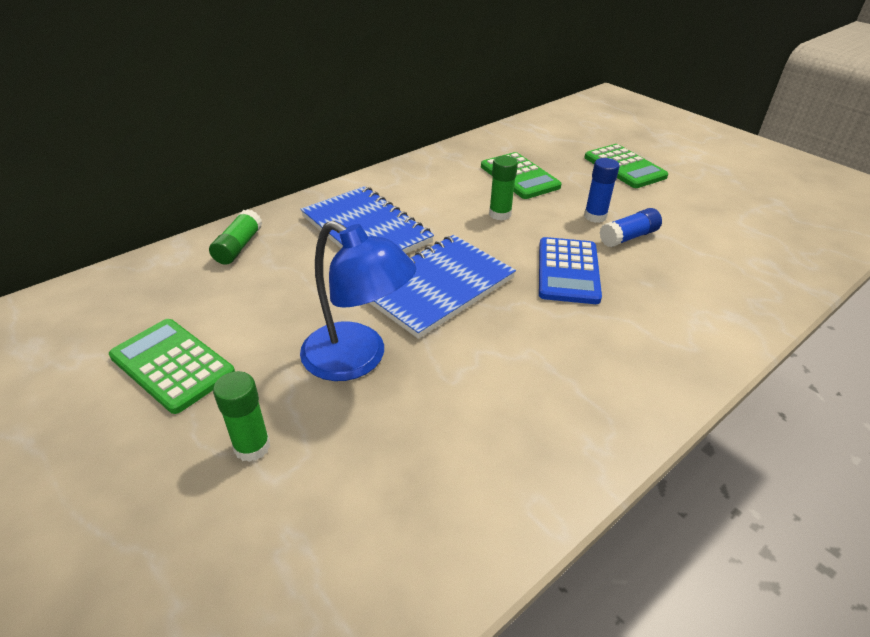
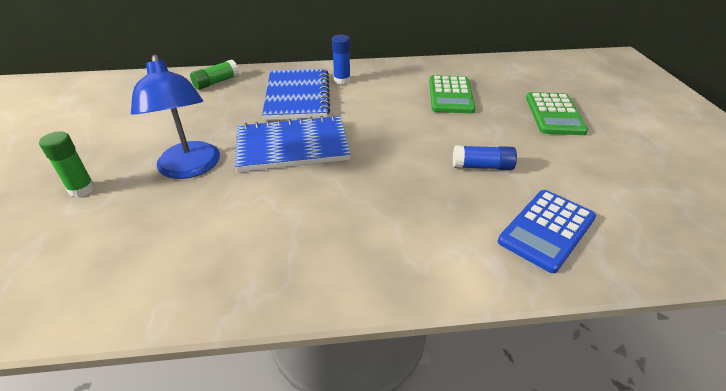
camera: 35 degrees right, 0 degrees up
green calculator [109,319,235,414] -> none
green glue stick [489,156,518,221] -> none
blue calculator [539,237,602,304] -> blue calculator moved to [498,190,596,273]
blue glue stick [584,158,620,223] -> blue glue stick moved to [332,35,351,85]

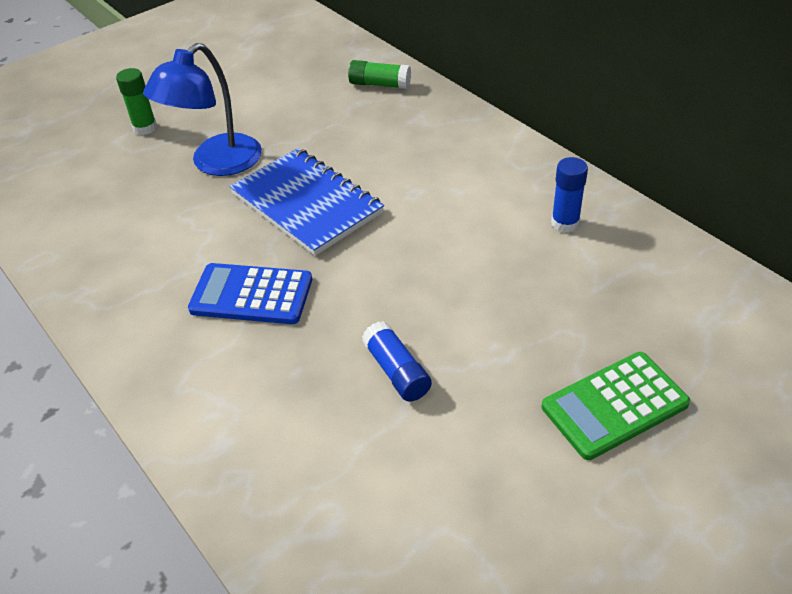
camera: 60 degrees right, 5 degrees up
blue notebook [262,68,330,120] -> none
blue glue stick [332,35,351,85] -> blue glue stick moved to [551,157,588,233]
green calculator [429,75,475,113] -> none
blue calculator [498,190,596,273] -> blue calculator moved to [188,263,312,324]

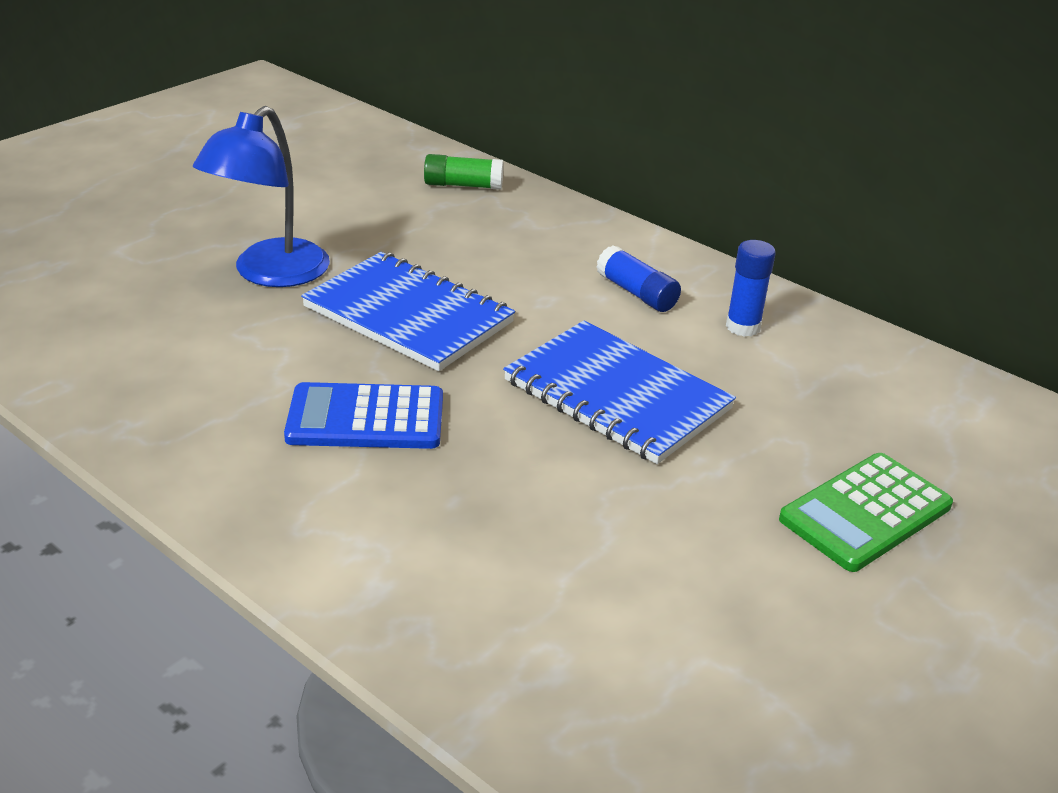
camera: 15 degrees left, 10 degrees down
green glue stick [116,68,157,135] -> none
blue glue stick [362,321,432,402] -> blue glue stick moved to [596,245,681,312]
none -> blue notebook [503,321,736,464]

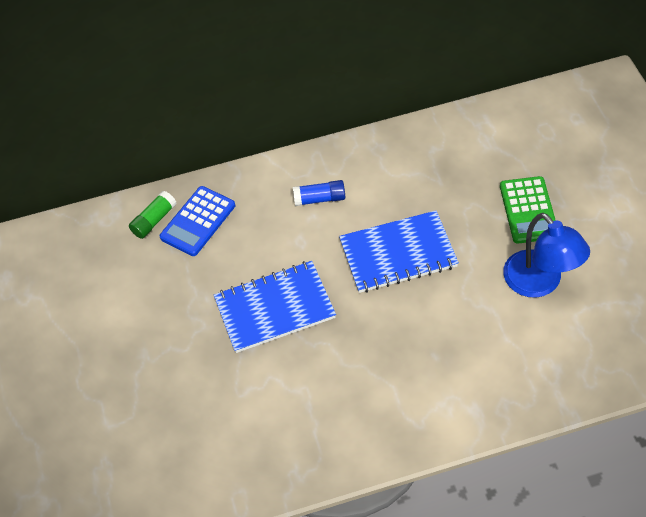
camera: 50 degrees left, 20 degrees up
blue lamp [193,106,330,287] -> blue lamp moved to [503,213,590,298]
blue calculator [284,382,443,449] -> blue calculator moved to [160,186,235,256]
blue glue stick [726,240,776,337] -> none

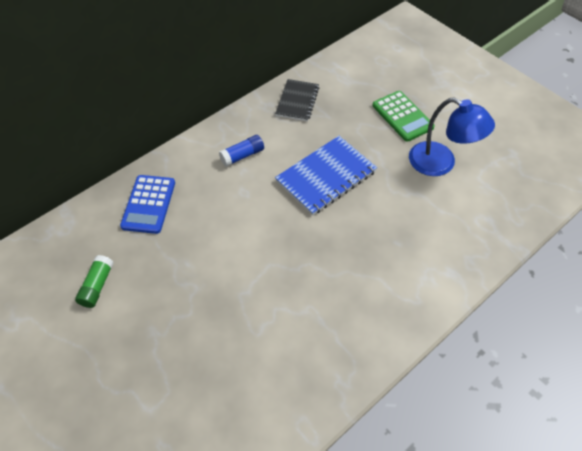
camera: 30 degrees left, 0 degrees up
green glue stick [129,191,177,239] -> green glue stick moved to [75,255,114,308]
blue notebook [214,261,336,353] -> none
none -> black notebook [275,79,319,121]

